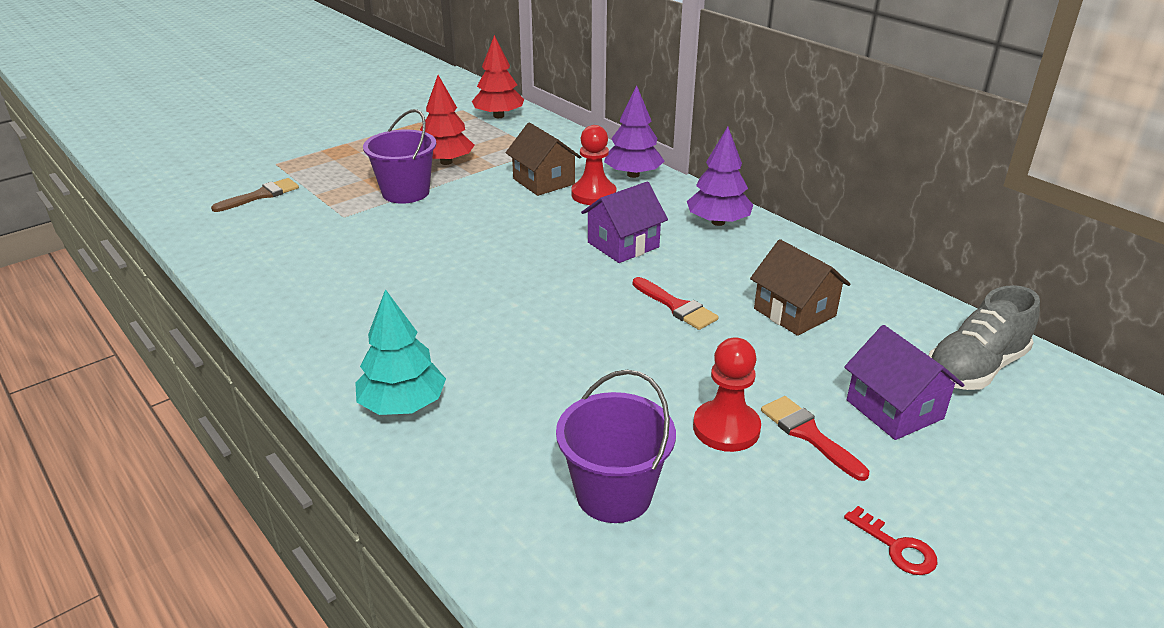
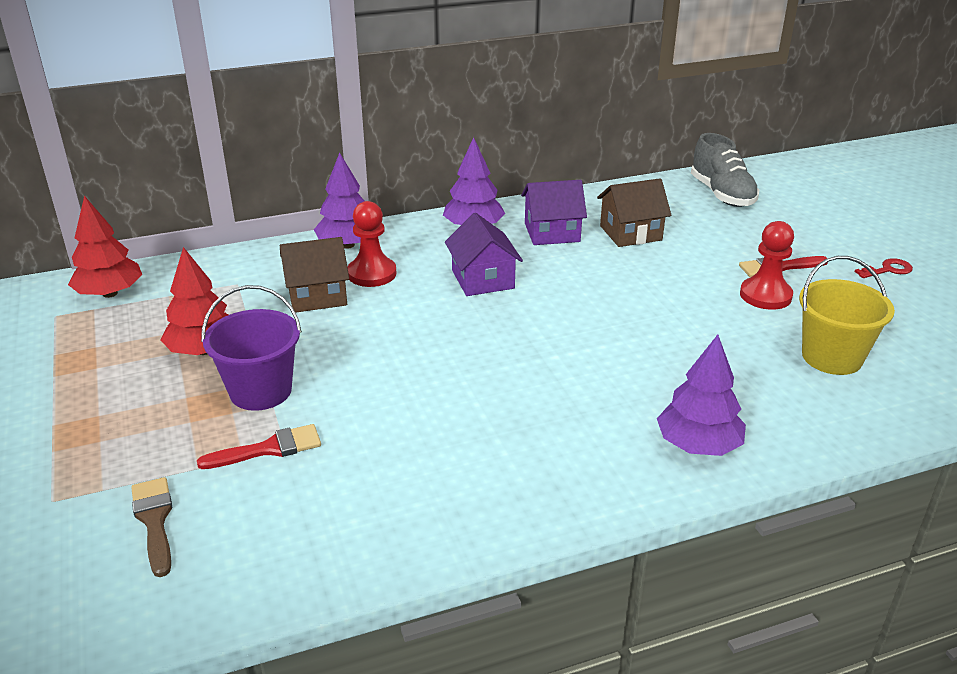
camera: 70 degrees left, 0 degrees up
turquoise tree [355,289,446,415] -> purple tree [657,335,746,456]
purple bucket [556,370,676,523] -> yellow bucket [799,256,895,375]
red brush [633,277,718,330] -> red brush moved to [197,424,321,469]
purple house [844,325,964,440] -> purple house moved to [521,180,587,245]

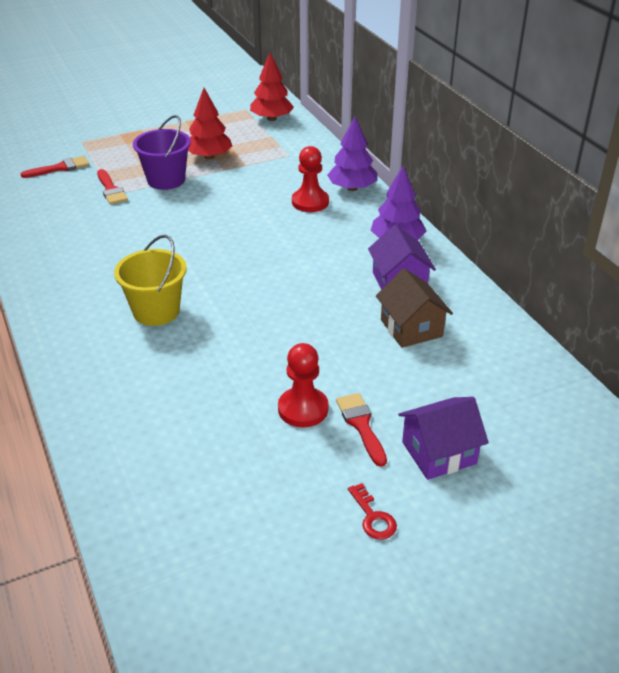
camera: 85 degrees right, 5 degrees up
brown brush [131,477,172,577] -> red brush [21,156,89,178]
brown house [280,237,349,313] -> none
purple house [445,213,523,296] -> purple house moved to [398,397,489,480]
purple tree [657,335,746,456] -> none
grey shoe [691,133,759,207] -> none
yellow bucket [799,256,895,375] -> yellow bucket moved to [114,235,187,326]

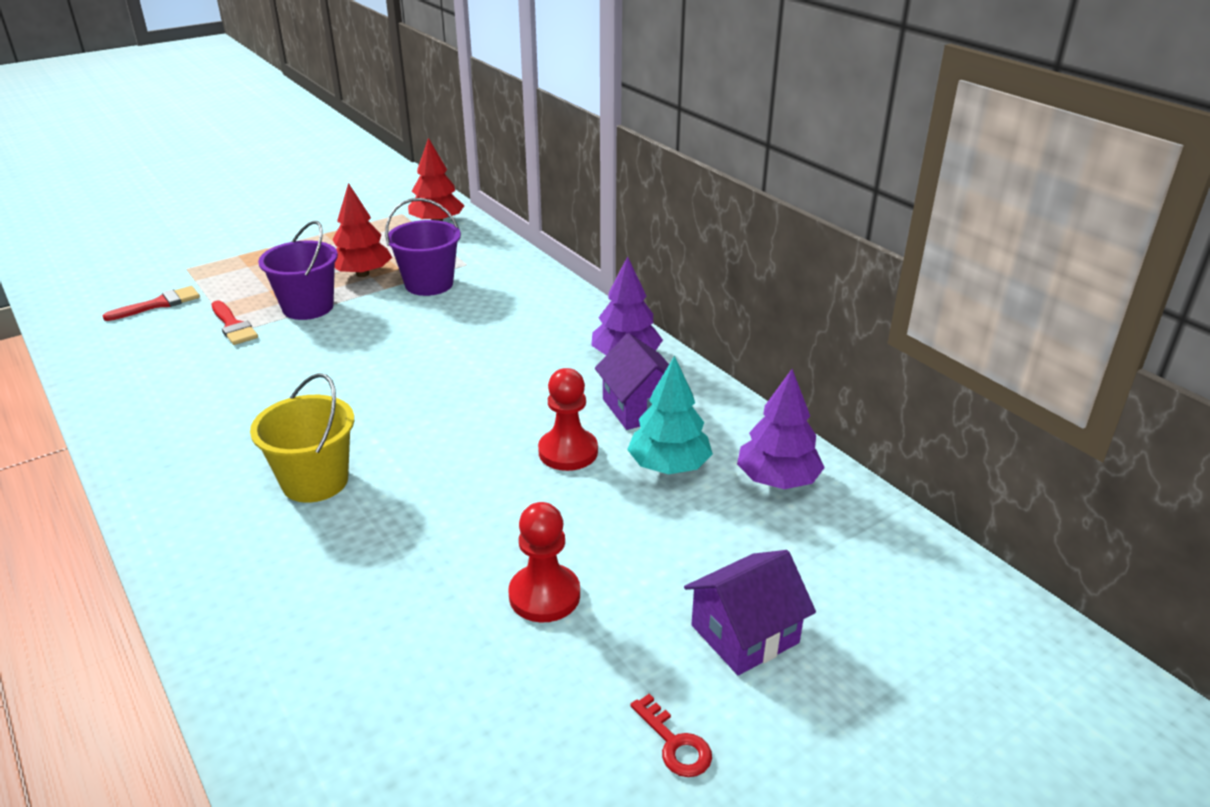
camera: 10 degrees left, 5 degrees down
red pawn [292,146,329,212] -> red pawn moved to [538,368,598,471]
purple tree [327,117,377,191] -> purple tree moved to [737,369,825,489]
red brush [336,393,387,467] -> none
brown house [376,268,453,348] -> turquoise tree [627,356,713,474]
none -> purple bucket [385,198,461,296]

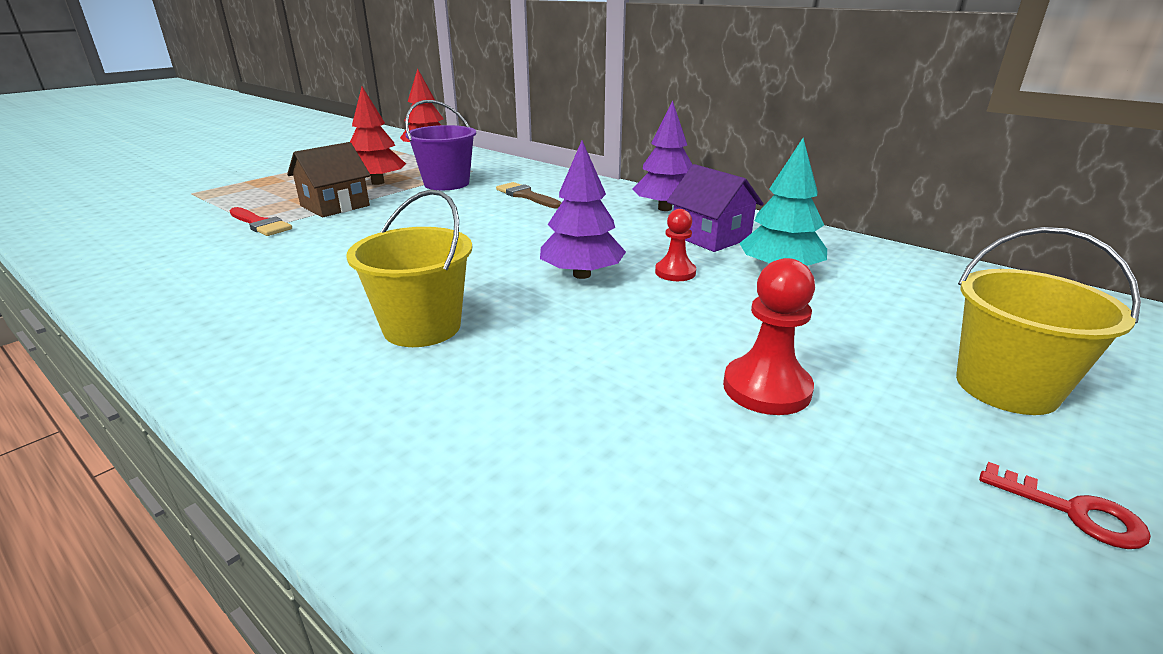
camera: 15 degrees left, 5 degrees down
red brush [103,286,200,321] -> none
purple bucket [258,221,338,320] -> brown house [287,142,371,217]
red pawn [538,368,598,471] -> red pawn [655,209,696,281], size x0.66
purple house [684,550,816,675] -> yellow bucket [956,227,1141,415]
purple tree [737,369,825,489] -> purple tree moved to [540,141,626,279]
none -> brown brush [496,182,562,208]

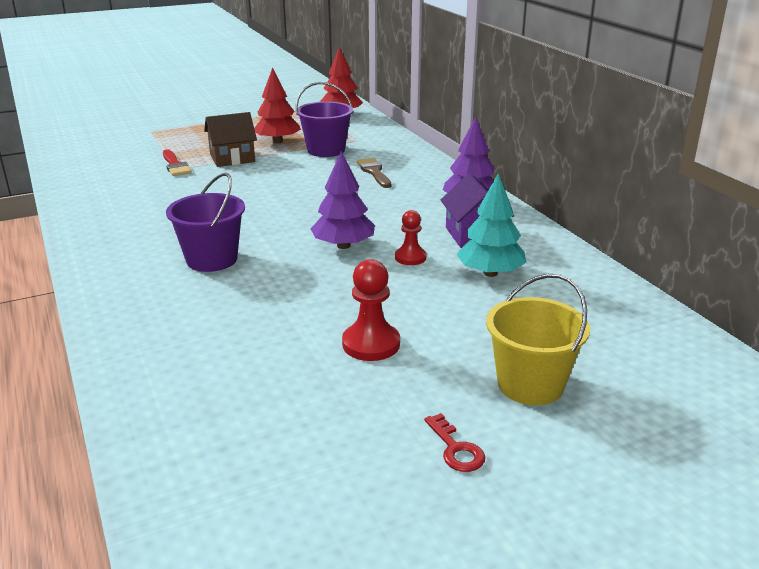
camera: 25 degrees right, 0 degrees up
yellow bucket [346,190,472,347] -> purple bucket [166,173,245,272]

